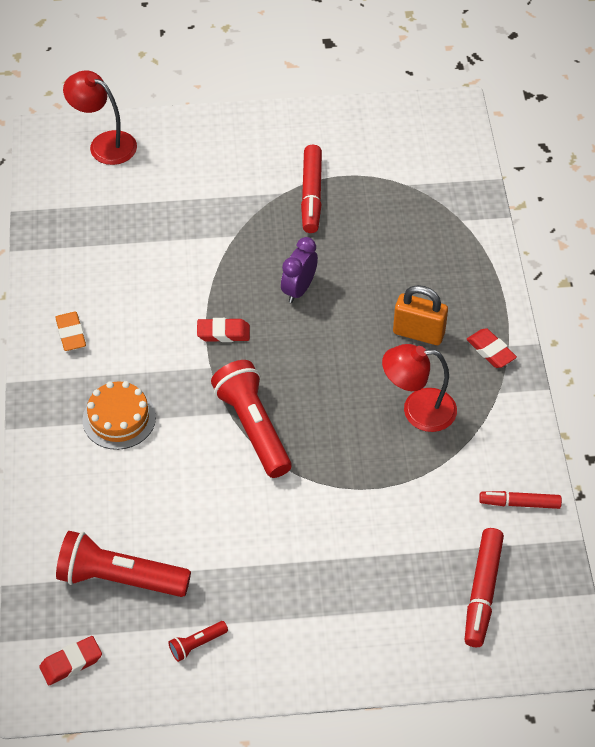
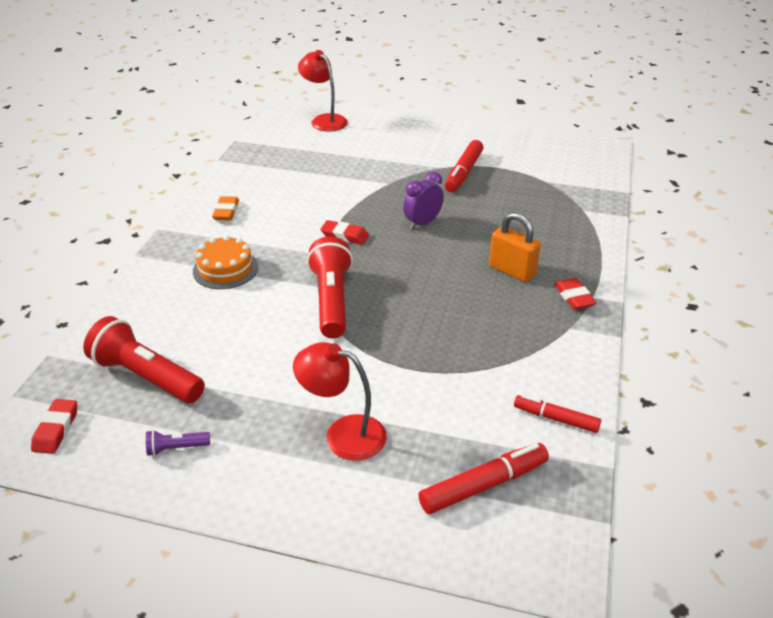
camera: 20 degrees right, 15 degrees down
red eraser [39,636,102,685] -> red eraser turned 75 degrees counterclockwise [31,399,77,454]
red flashlight [168,621,228,662] -> purple flashlight [146,430,210,456]
red lamp [382,344,457,432] -> red lamp moved to [293,342,387,461]
red marker [465,528,504,647] -> red marker turned 150 degrees counterclockwise [418,443,549,514]

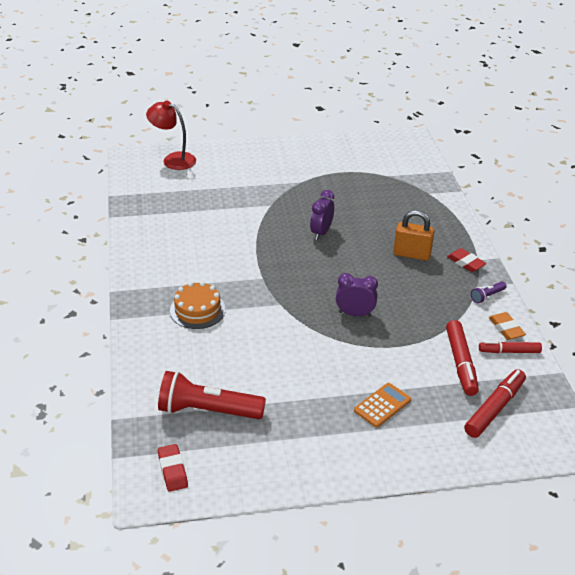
camera: 25 degrees left, 0 degrees up
purple flashlight [146,430,210,456] -> purple flashlight moved to [471,281,507,304]
orange eraser [212,196,239,220] -> orange eraser moved to [489,312,526,340]
red lamp [293,342,387,461] -> orange calculator [354,383,411,428]
red flashlight [307,237,353,338] -> none
red eraser [320,220,369,245] -> none
red marker [445,140,483,192] -> red marker moved to [446,320,479,396]
none -> purple clock [336,273,378,317]

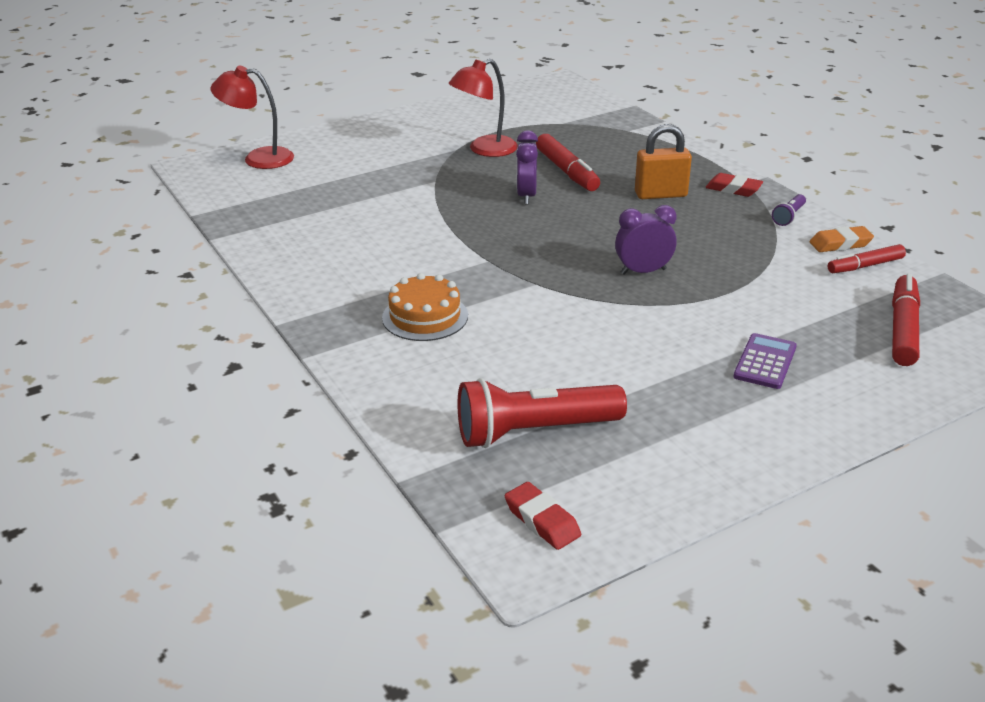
camera: 20 degrees left, 5 degrees down
orange calculator [354,383,411,428] -> purple calculator [733,333,797,389]
red marker [446,320,479,396] -> red marker moved to [536,134,600,191]
orange eraser [489,312,526,340] -> orange eraser turned 60 degrees counterclockwise [809,226,874,252]
none -> red lamp [449,59,518,157]

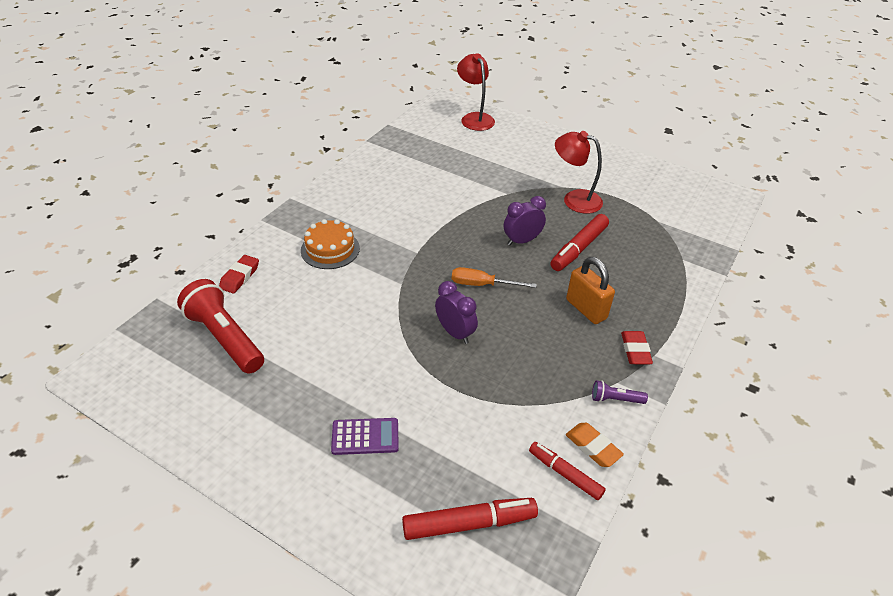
camera: 60 degrees right, 10 degrees up
red eraser [505,482,581,550] -> red eraser moved to [219,255,259,294]
none -> orange screwdriver [452,267,537,288]

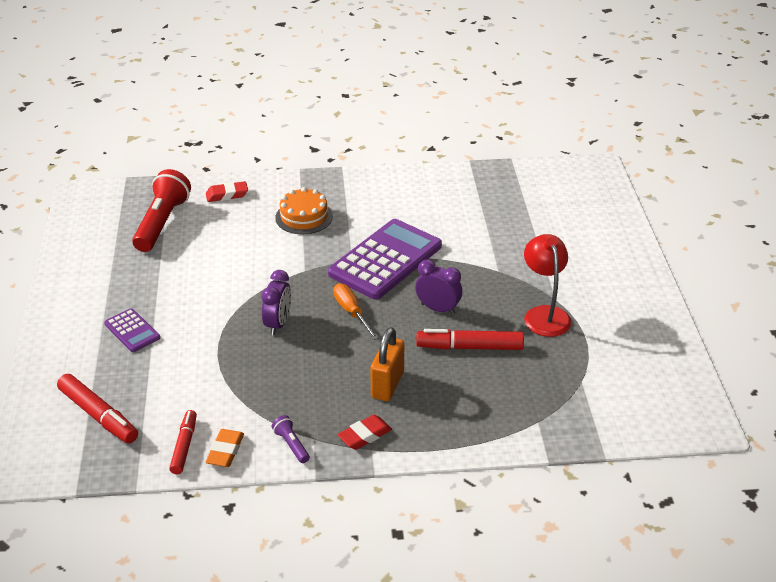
camera: 55 degrees right, 5 degrees down
red lamp [457,53,495,131] -> none
none -> purple calculator [328,219,442,300]

